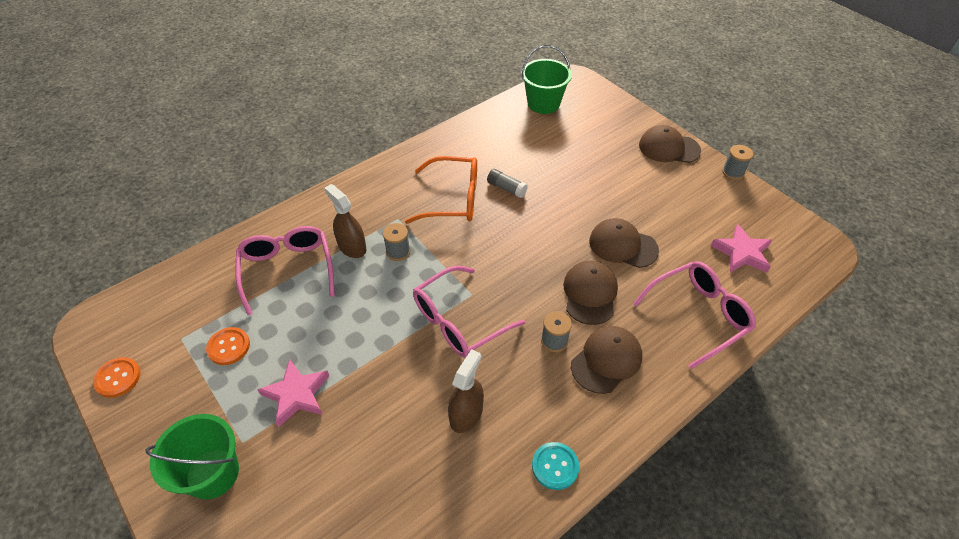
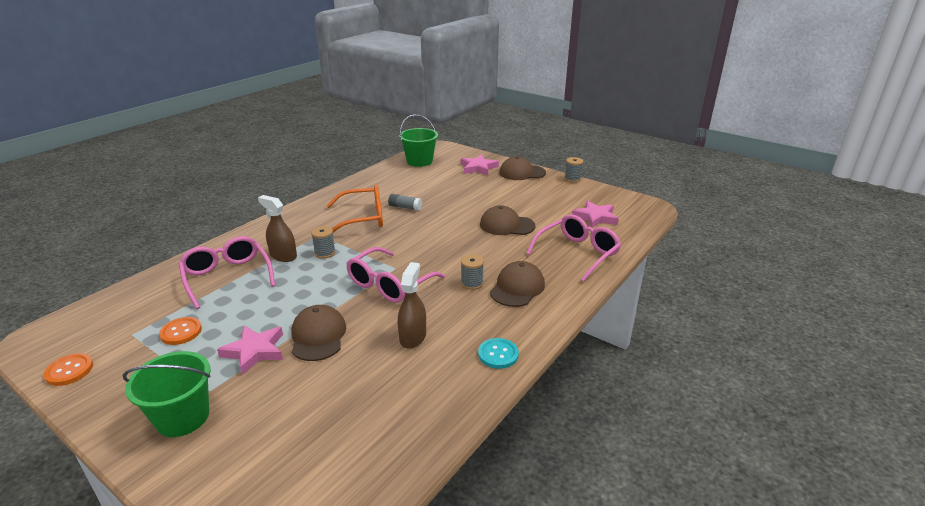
camera: 15 degrees left, 20 degrees down
brown cap [563,261,618,325] -> brown cap moved to [291,305,346,361]
none -> pink star [461,154,499,175]

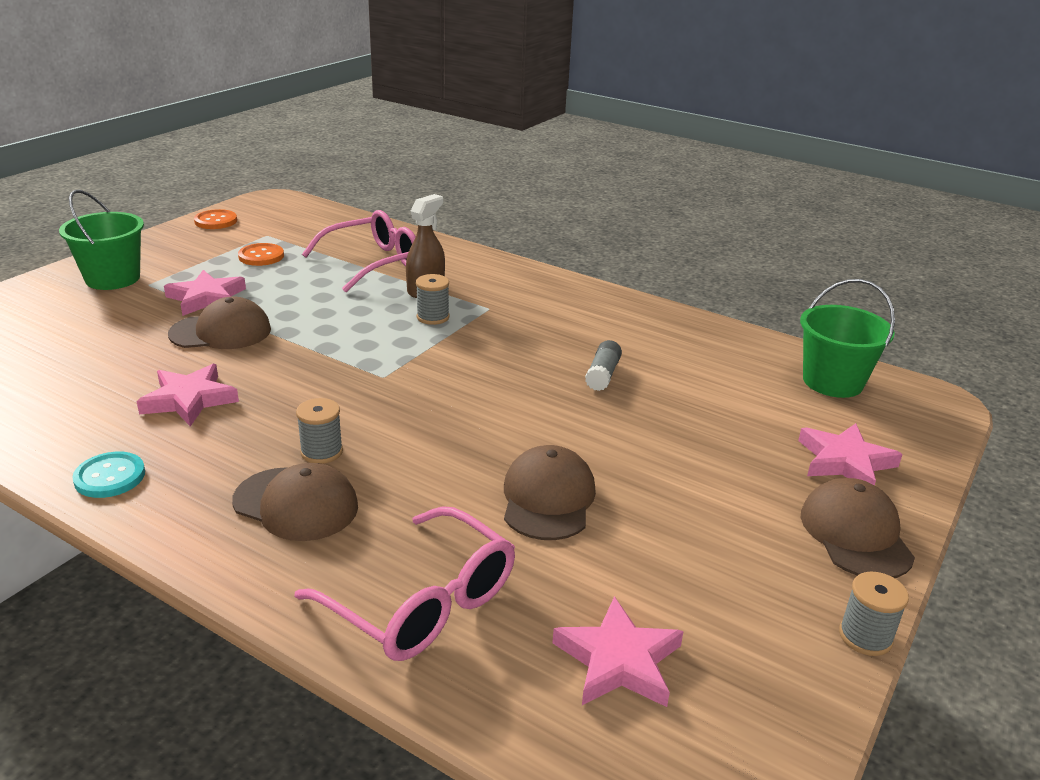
camera: 85 degrees right, 0 degrees up
orange glasses [327,185,383,233] -> none
pink glasses [346,247,445,303] -> none
brown spray bottle [398,262,426,349] -> pink star [136,364,239,426]

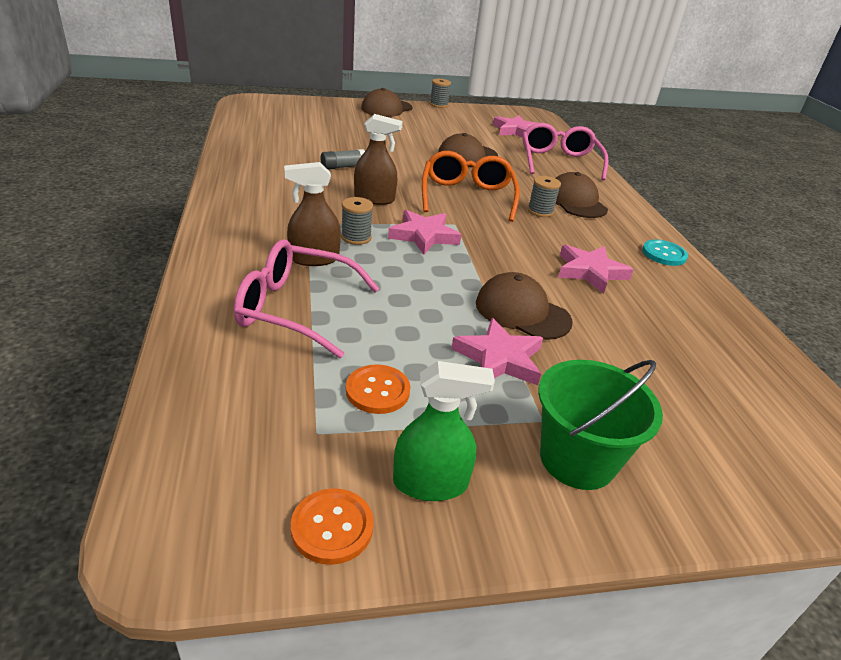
camera: 135 degrees left, 5 degrees up
pink star [798,423,903,485] -> pink star moved to [388,210,461,254]
green bucket [800,279,895,398] -> none
none -> brown spray bottle [354,114,403,205]
none -> green spray bottle [393,361,495,501]
none -> orange glasses [422,151,520,222]

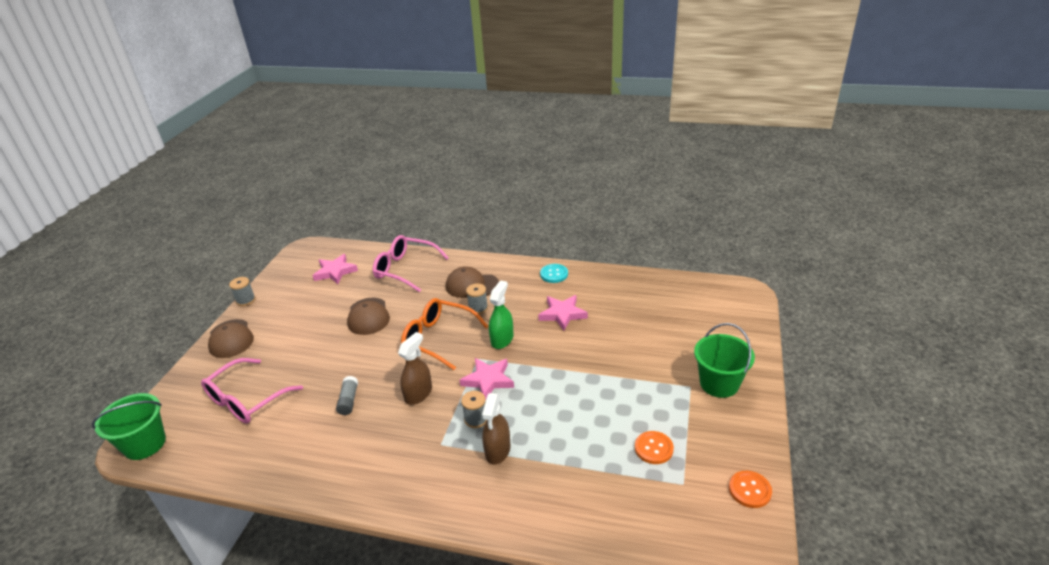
camera: 60 degrees left, 0 degrees up
pink glasses [234,239,380,358] -> pink glasses moved to [201,358,303,423]
green spray bottle [393,361,495,501] -> green spray bottle moved to [489,280,513,349]
pink star [451,318,543,385] -> none
brown cap [476,272,573,340] -> none
none -> green bucket [92,393,166,460]

